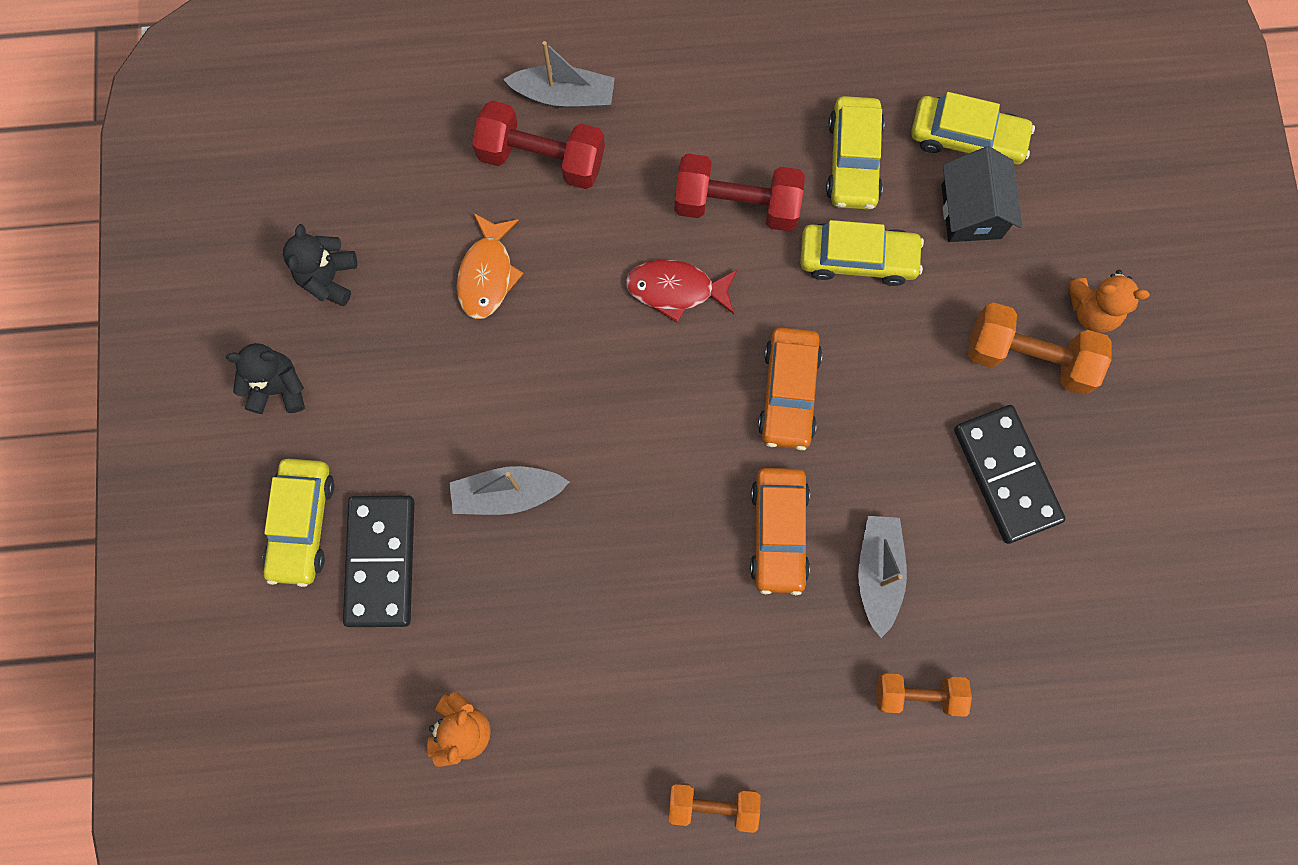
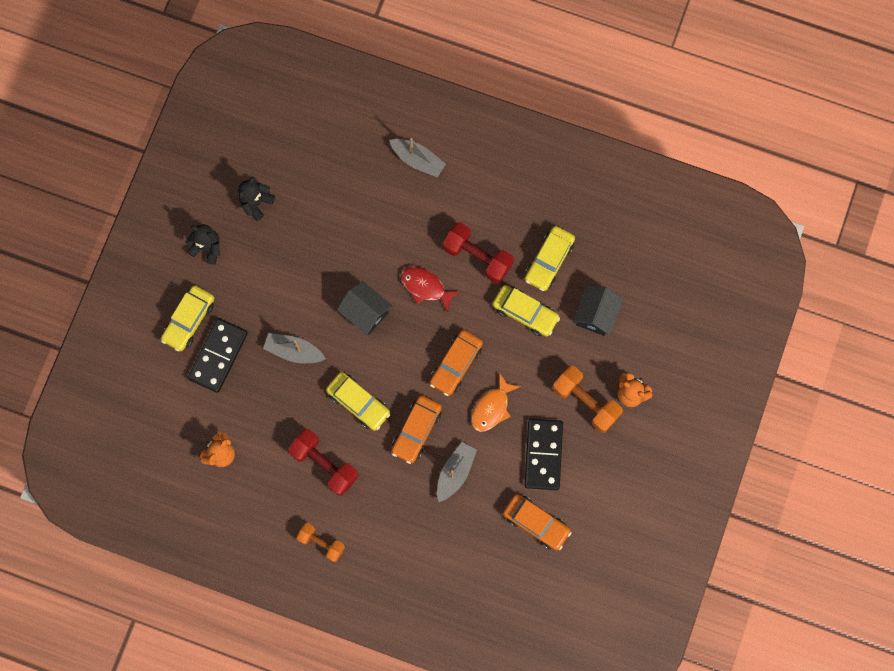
camera: 25 degrees right, 0 degrees up
orange fish [457,213,524,319] -> orange fish moved to [471,373,521,432]
red dumbbell [472,101,605,189] -> red dumbbell moved to [288,429,359,496]
orange dumbbell [876,673,972,717] -> none
yellow car [911,92,1035,165] -> yellow car moved to [326,372,391,431]
none -> black house [337,281,392,335]
none -> orange car [503,494,571,551]

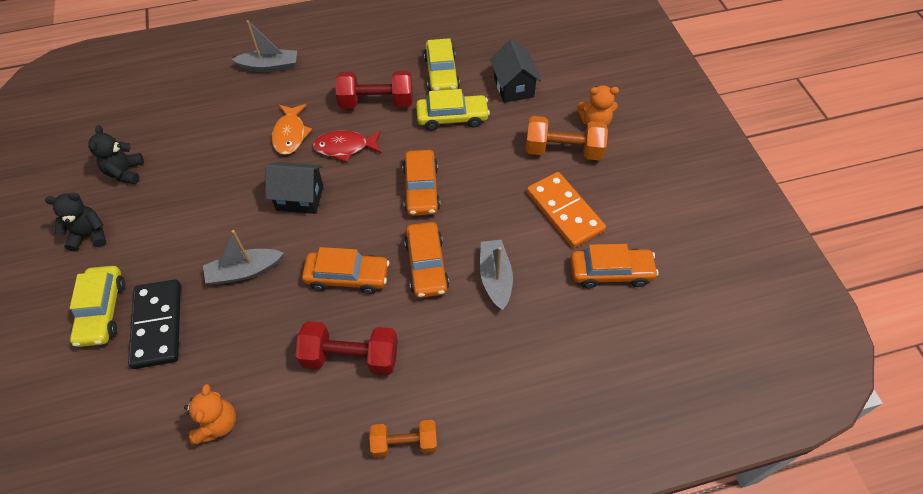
camera: 35 degrees left, 20 degrees down
yellow car [326,372,391,431] -> orange car [302,247,389,294]
orange fish [471,373,521,432] -> orange fish moved to [272,104,312,155]
black domino [524,419,563,490] -> orange domino [527,172,606,248]

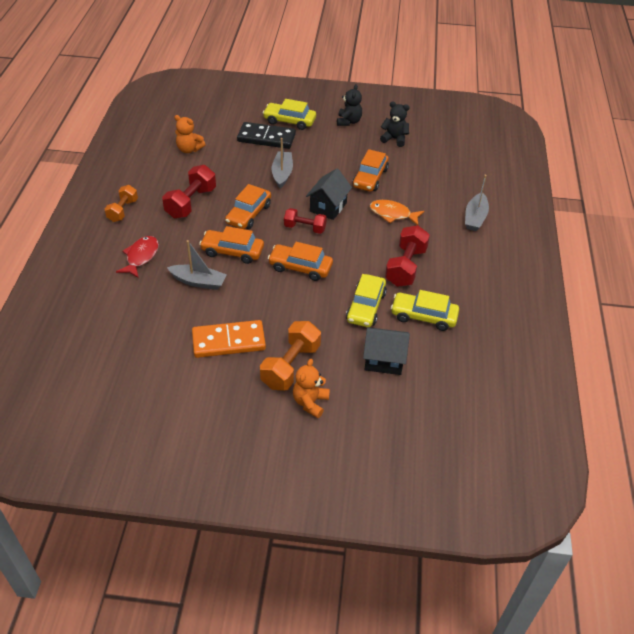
camera: 110 degrees right, 10 degrees down
red fish [313,130,381,162] -> red fish moved to [116,236,159,278]
orange car [570,244,658,288] -> orange car moved to [352,149,389,192]
none -> red dumbbell [284,208,327,234]

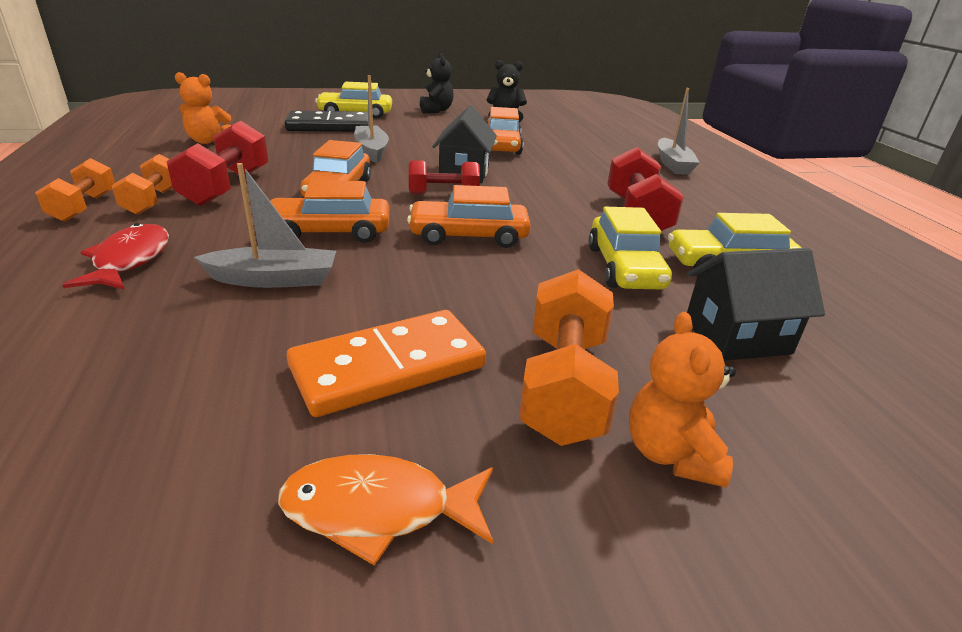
camera: 20 degrees left, 15 degrees down
orange fish [370,200,424,225] -> orange fish moved to [278,454,493,566]
none -> orange dumbbell [112,154,173,215]

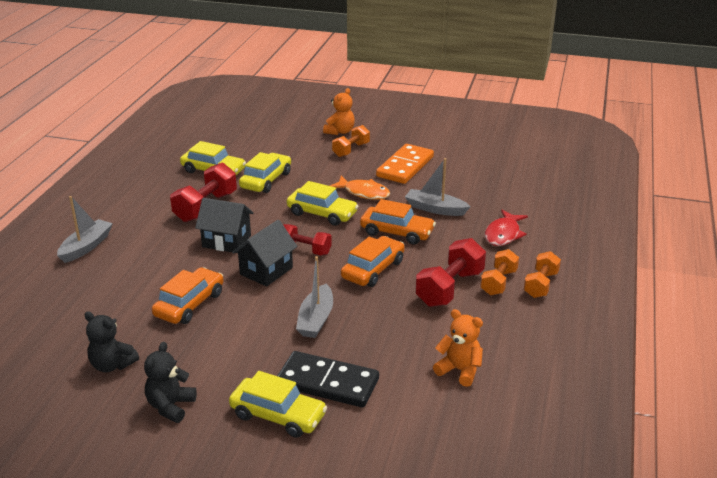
camera: 150 degrees left, 0 degrees up
orange fish [278,454,493,566] -> orange fish moved to [329,176,390,200]
orange domino [287,310,486,417] -> orange domino turned 60 degrees counterclockwise [376,144,434,184]
orange car [407,185,531,248] -> yellow car [287,181,359,226]
orange dumbbell [519,269,619,446] -> orange dumbbell [332,125,370,157], size x0.65
black house [687,248,825,361] -> black house moved to [195,198,254,253]

